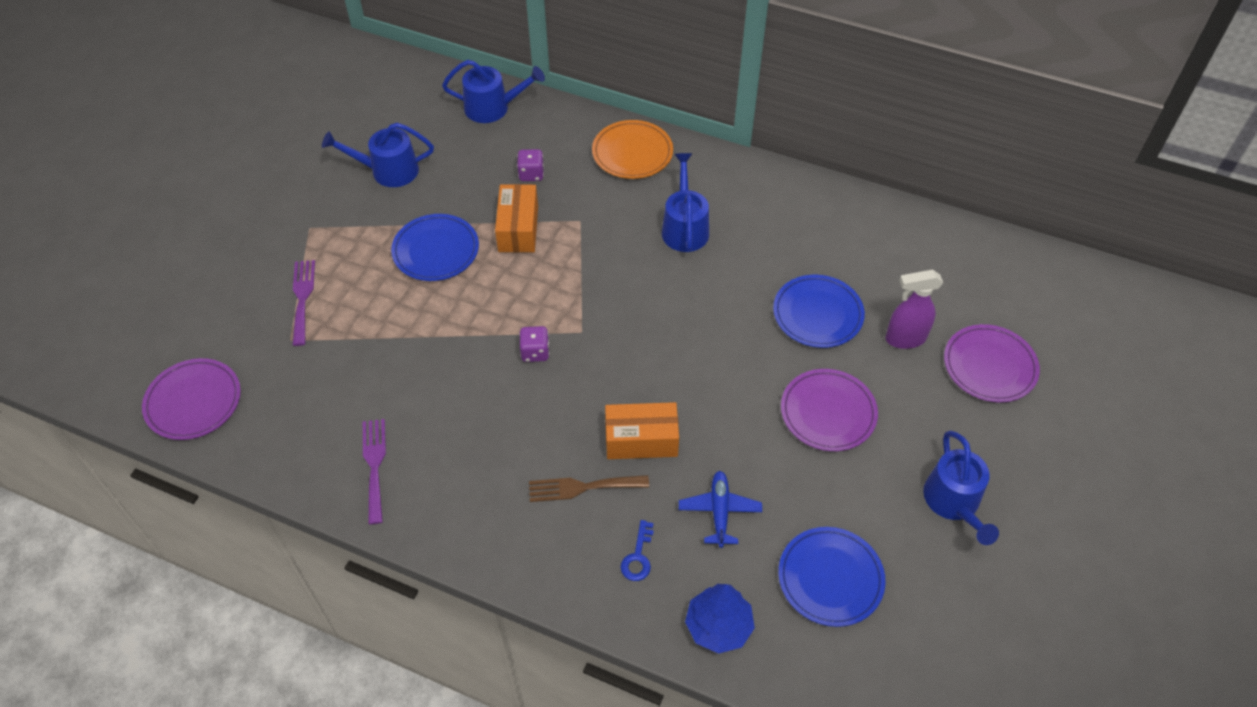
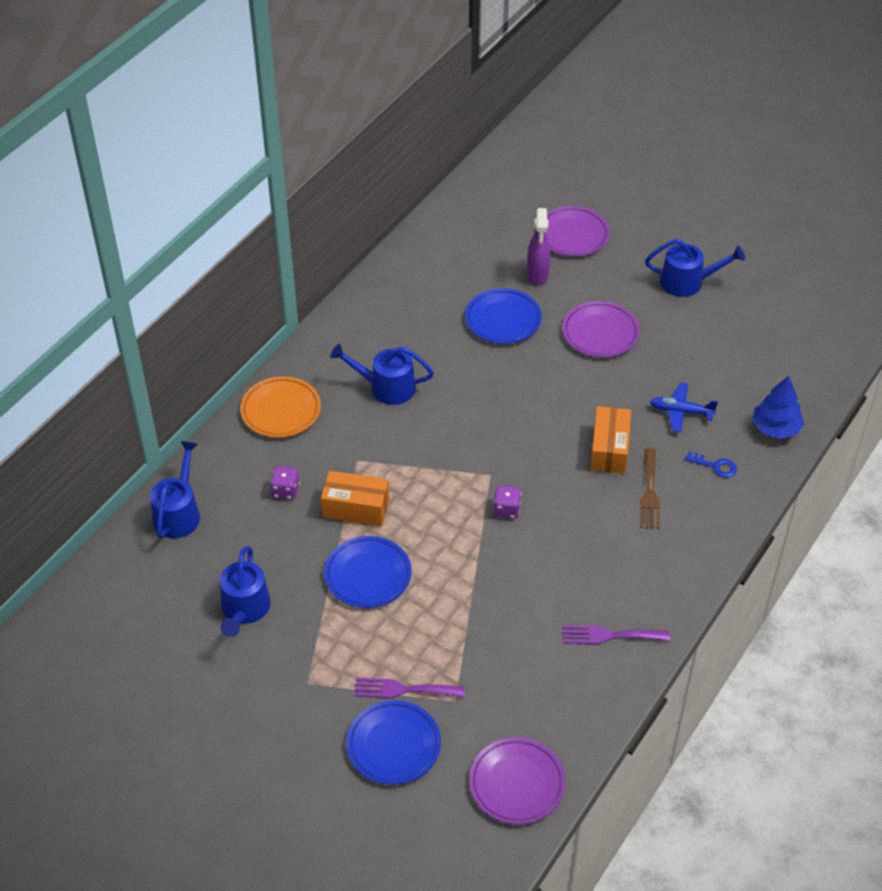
camera: 80 degrees left, 5 degrees down
blue plate [778,527,886,627] -> blue plate moved to [346,700,441,785]

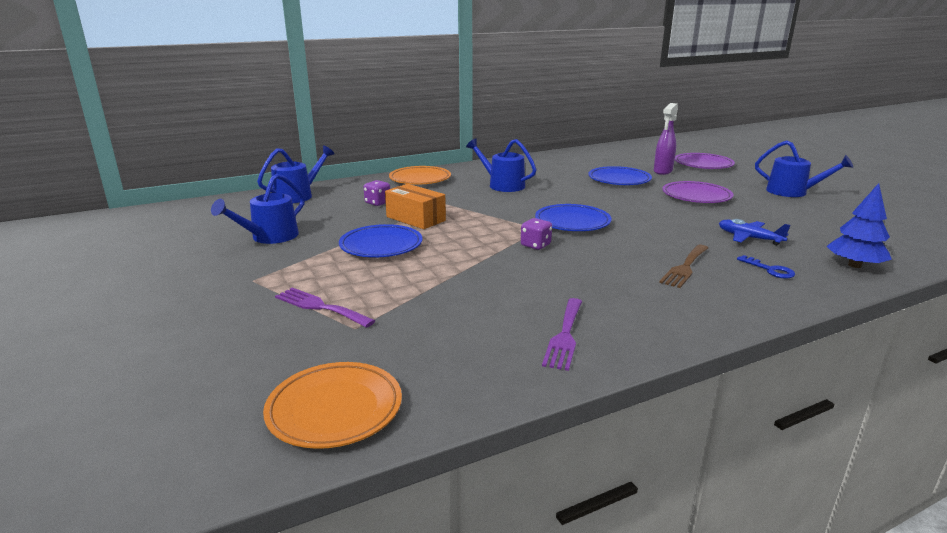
camera: 30 degrees right, 25 degrees down
blue plate [346,700,441,785] -> blue plate moved to [535,204,612,231]
purple plate [469,737,566,825] -> orange plate [263,362,402,449]
purple fork [562,625,670,644] -> purple fork turned 105 degrees counterclockwise [542,298,582,371]
orange box [590,406,631,474] -> none

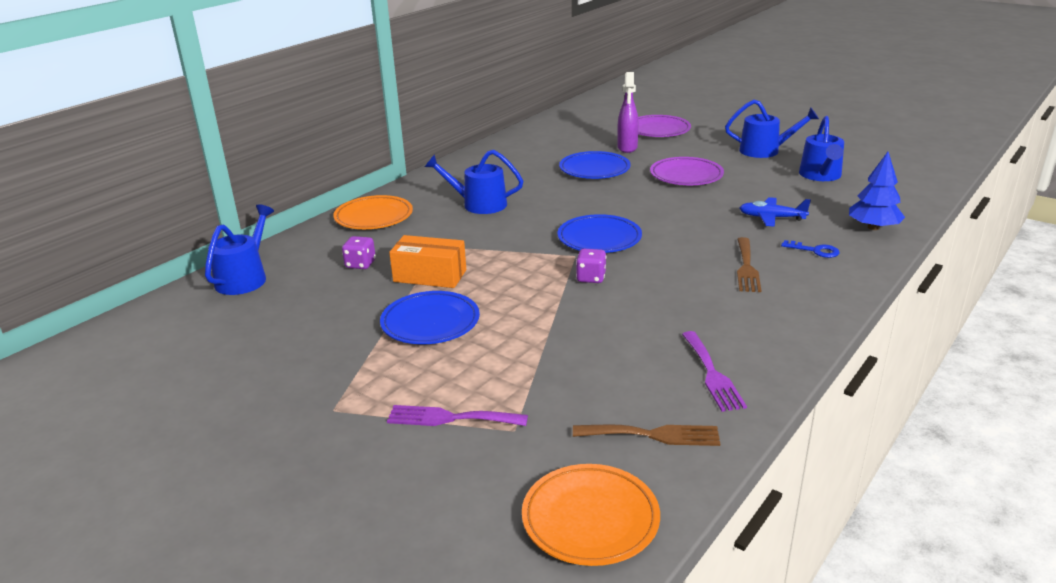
camera: 25 degrees left, 5 degrees up
blue watering can [211,174,305,244] -> blue watering can moved to [799,116,844,181]
none -> brown fork [573,425,720,446]

